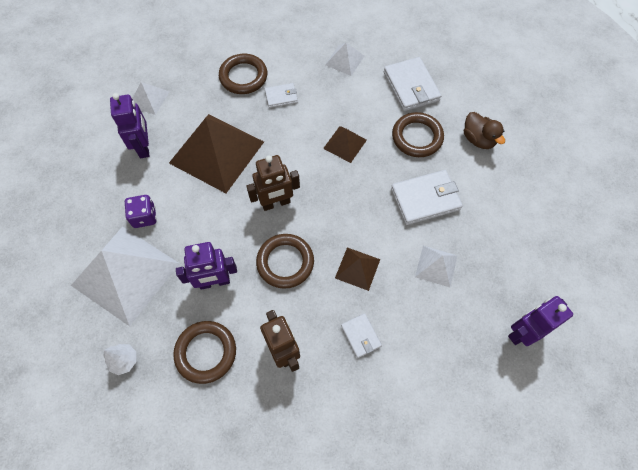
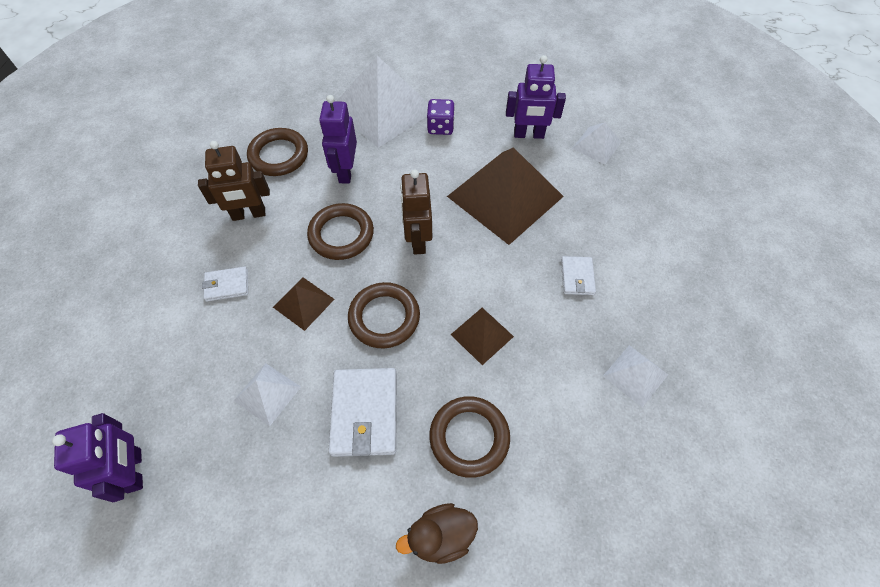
camera: 105 degrees right, 5 degrees down
white tree [104,344,136,375] -> none
brown ring [219,54,267,94] -> brown ring moved to [348,282,420,348]
white wallet [384,57,441,111] -> none

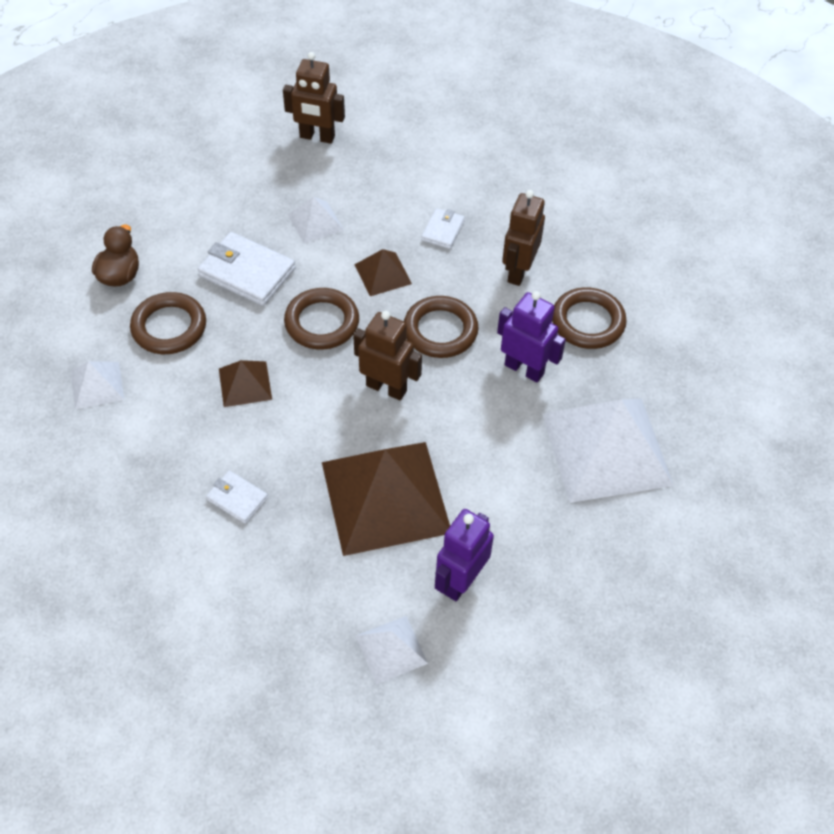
camera: 120 degrees right, 5 degrees down
purple robot [52,413,143,502] -> brown robot [283,52,345,144]
purple dice [427,99,455,135] -> none
white pyramid [603,345,668,407] -> white pyramid moved to [71,361,124,409]

